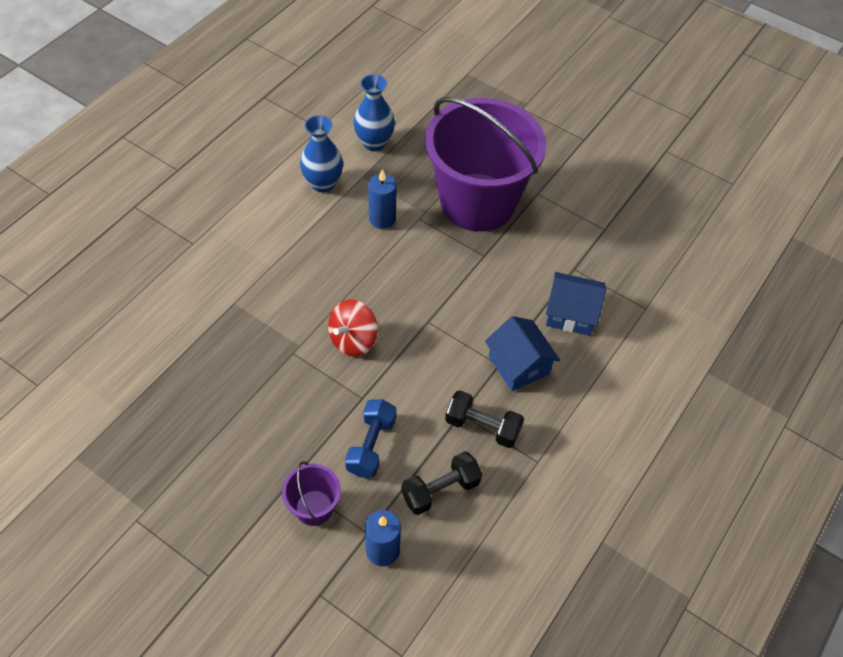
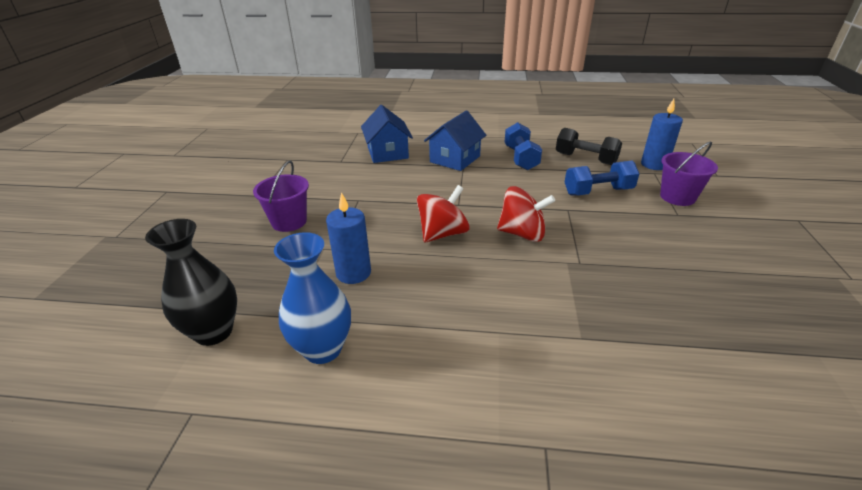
camera: 115 degrees left, 20 degrees down
blue vase [353,74,395,151] -> black vase [145,219,237,346]
purple bucket [425,97,546,232] -> purple bucket [253,161,309,232], size x0.40
black dumbbell [445,390,524,448] -> blue dumbbell [504,122,542,171]
none -> red spinning top [417,185,470,242]

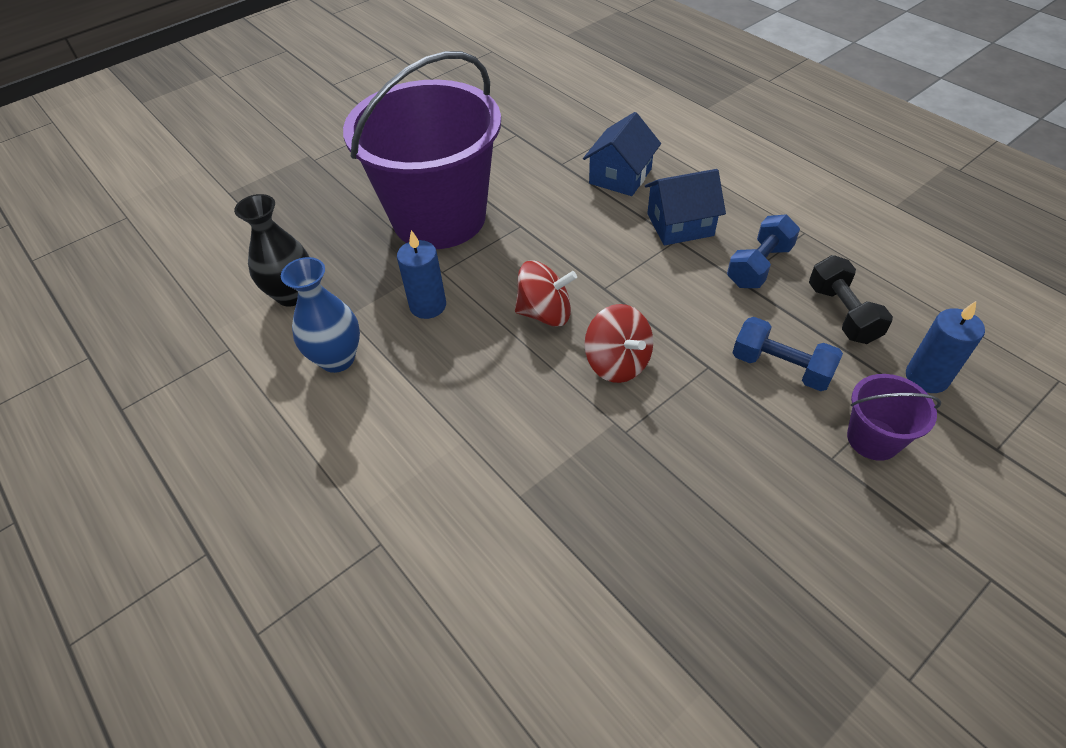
camera: 45 degrees right, 15 degrees up
purple bucket [253,161,309,232] -> purple bucket [343,51,501,249], size x2.48

